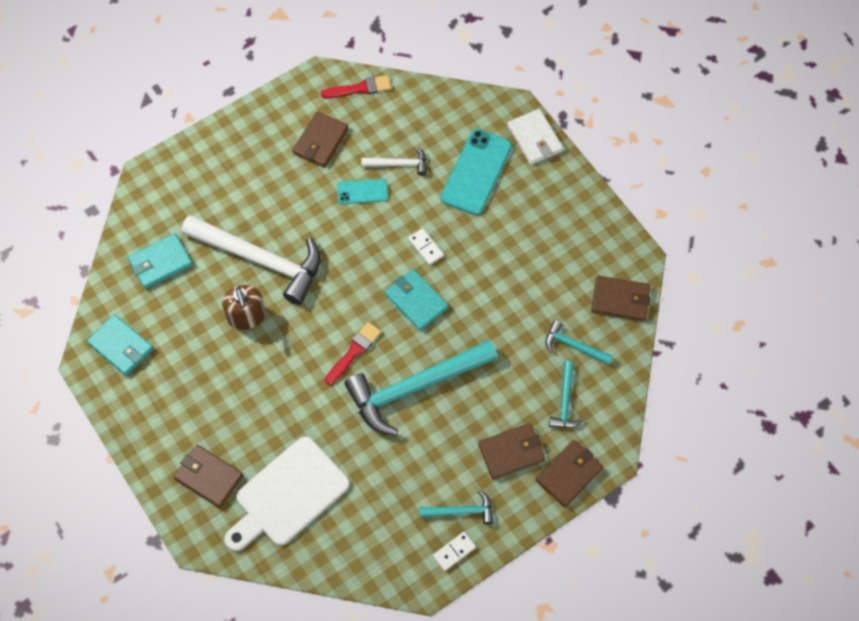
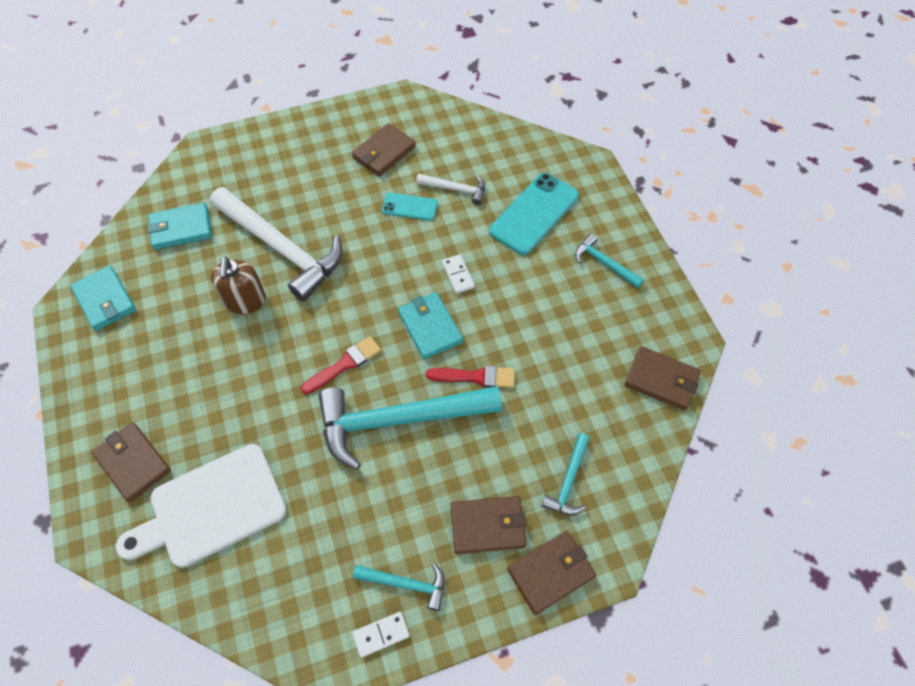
camera: 15 degrees right, 5 degrees down
red brush [321,75,391,99] -> red brush moved to [426,366,515,388]
white wallet [508,109,563,165] -> none
turquoise hammer [546,320,613,365] -> turquoise hammer moved to [575,234,644,288]

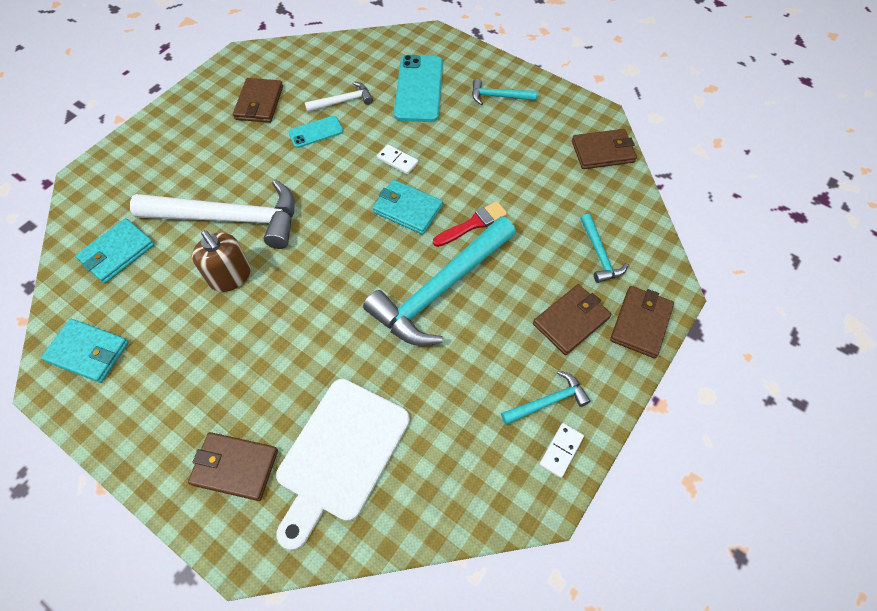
camera: 35 degrees left, 0 degrees up
red brush [301,336,381,394] -> none

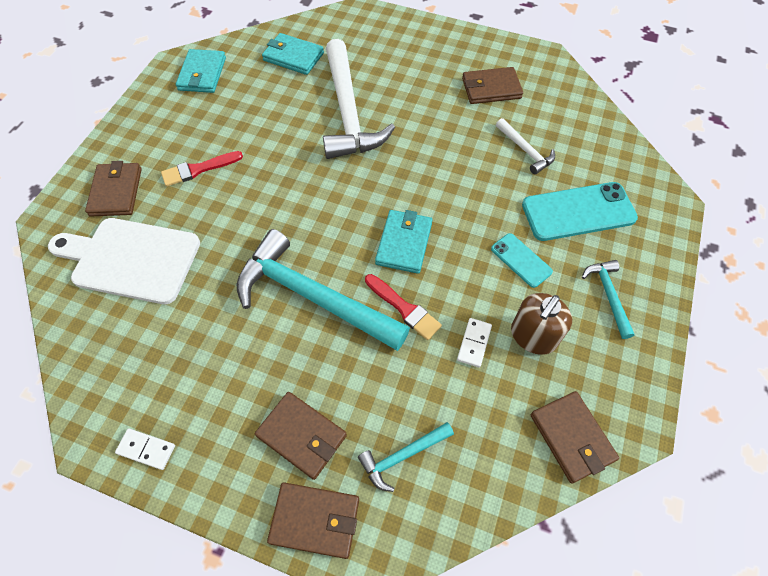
camera: 75 degrees right, 0 degrees up
brown soap dispenser [192,230,251,292] -> brown soap dispenser moved to [511,293,572,355]
turquoise phone [288,116,343,148] -> turquoise phone moved to [491,233,553,288]
white domino [377,145,418,174] -> white domino moved to [457,318,492,368]
turquoise hammer [501,371,591,425] -> none
none -> red brush [161,151,243,186]

